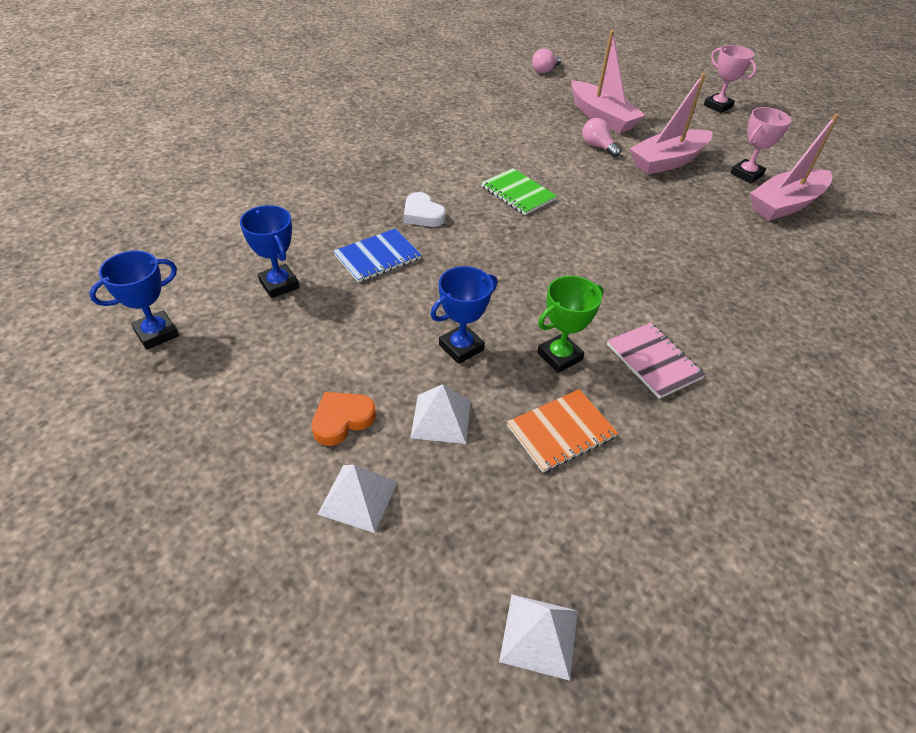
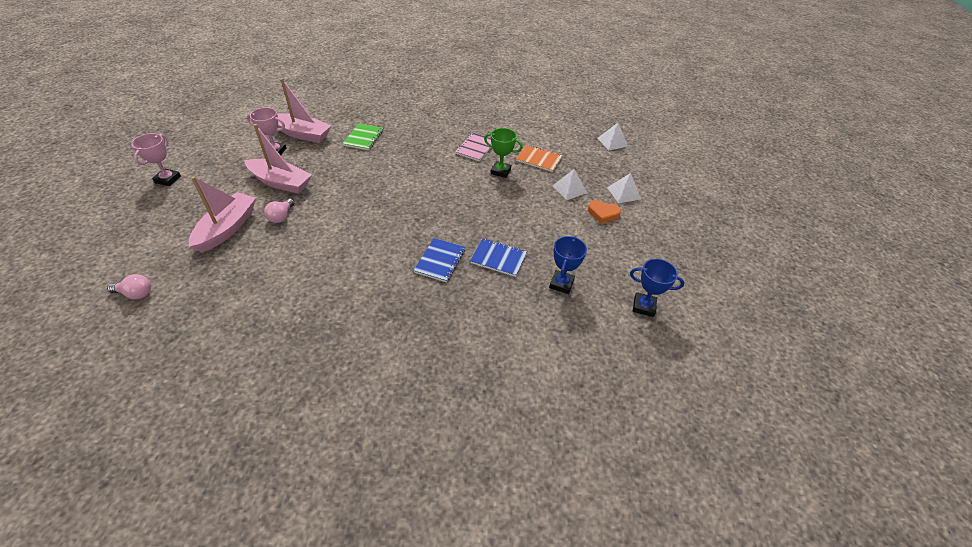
camera: 125 degrees left, 0 degrees up
white heart [404,192,446,227] -> blue notebook [414,238,465,282]
blue trophy [431,266,497,364] -> none
green notebook [481,168,557,215] -> green notebook moved to [342,123,383,150]

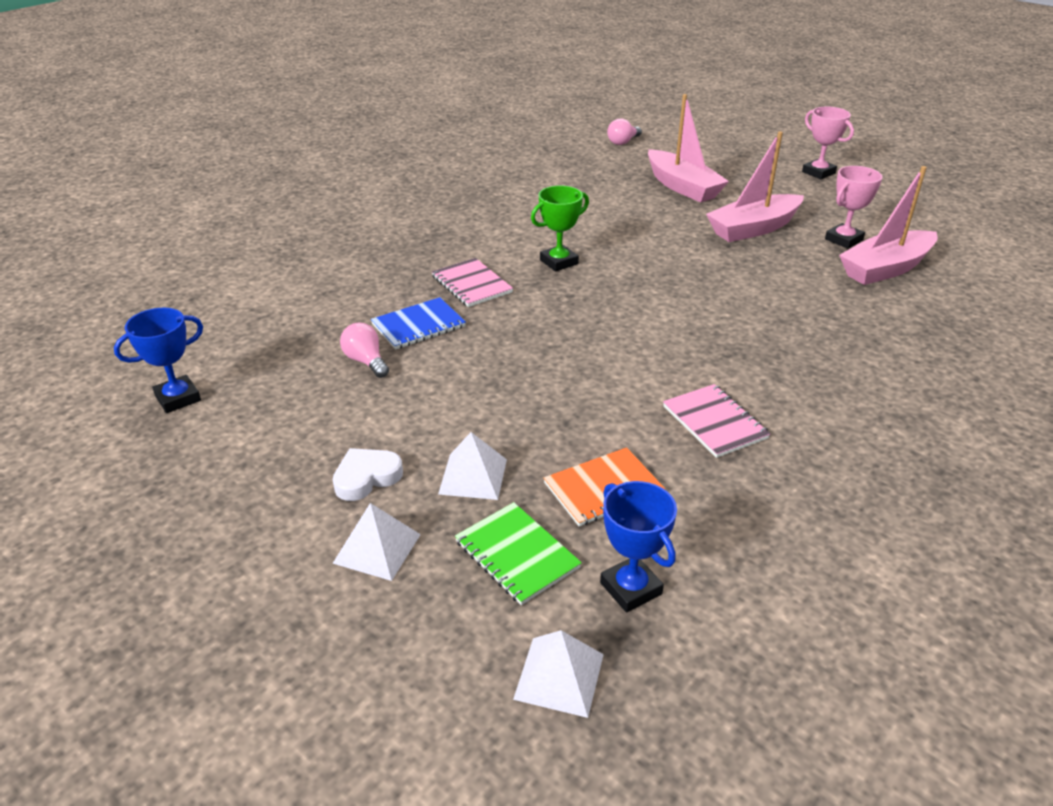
camera: 130 degrees right, 10 degrees down
pink light bulb [264,199,294,223] -> pink light bulb moved to [340,323,389,378]
green notebook [342,123,383,150] -> green notebook moved to [455,502,582,605]
blue notebook [414,238,465,282] -> pink notebook [432,258,513,307]
green trophy [484,128,523,178] -> green trophy moved to [531,186,589,272]
blue trophy [549,236,587,294] -> blue trophy moved to [600,481,677,613]
orange heart [588,200,621,224] -> white heart [333,448,403,501]

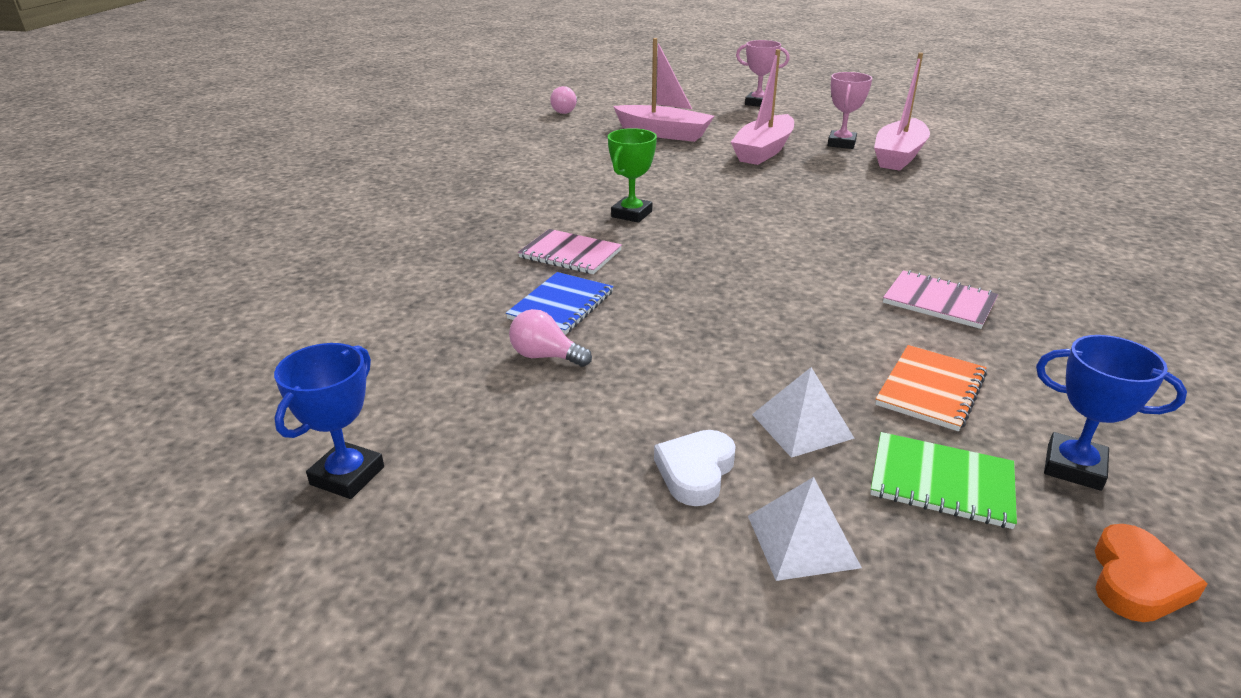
camera: 30 degrees left, 5 degrees down
white pyramid [513,630,604,718] -> orange heart [1095,524,1207,622]

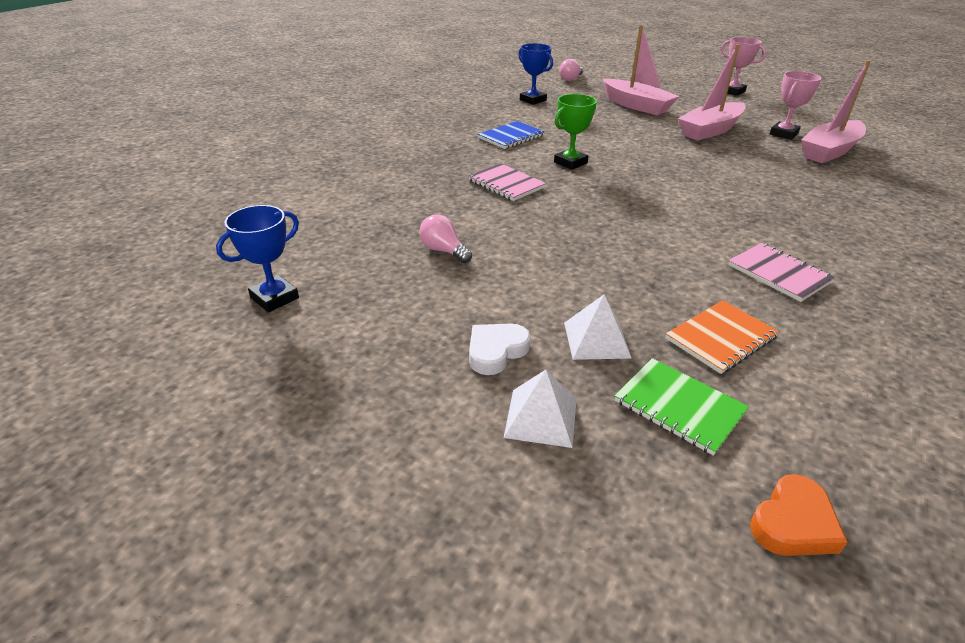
camera: 20 degrees right, 5 degrees up
blue notebook [506,272,613,335] -> blue notebook moved to [478,121,545,149]
blue trophy [1036,335,1187,491] -> blue trophy moved to [518,43,553,105]

